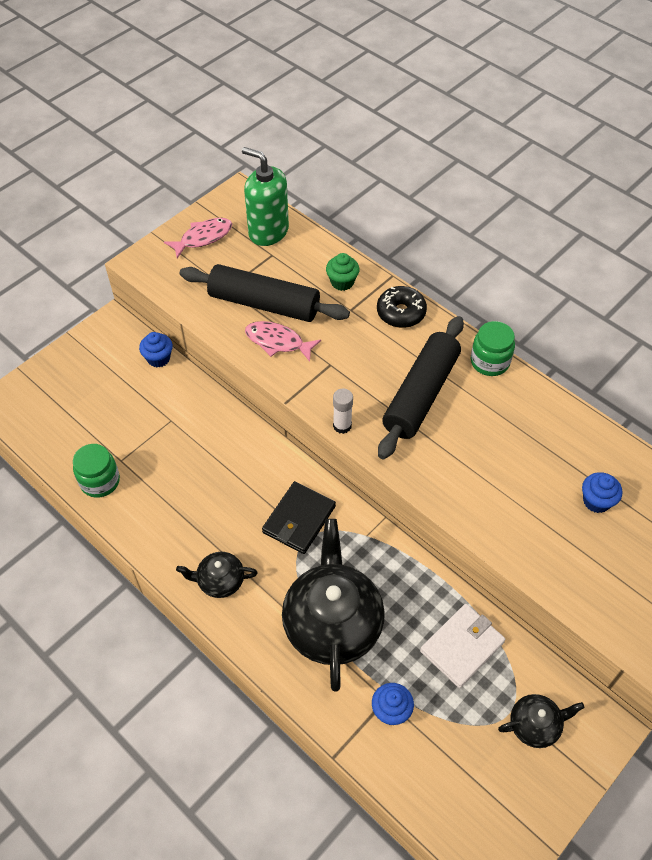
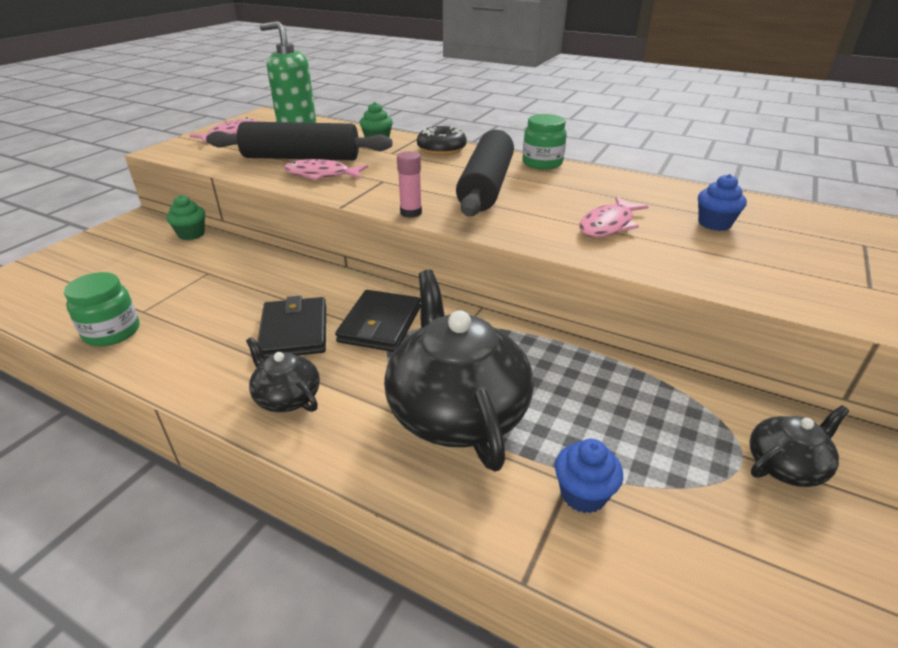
camera: 15 degrees left, 20 degrees down
blue cupcake [139,332,173,367] -> green cupcake [166,195,205,240]
black teapot [176,552,258,598] -> black teapot turned 60 degrees clockwise [246,337,320,412]
white glue stick [333,388,353,434] -> pink glue stick [397,151,422,218]
white wallet [420,604,505,688] -> none
none -> black wallet [257,296,326,359]
none -> pink fish [579,197,649,237]

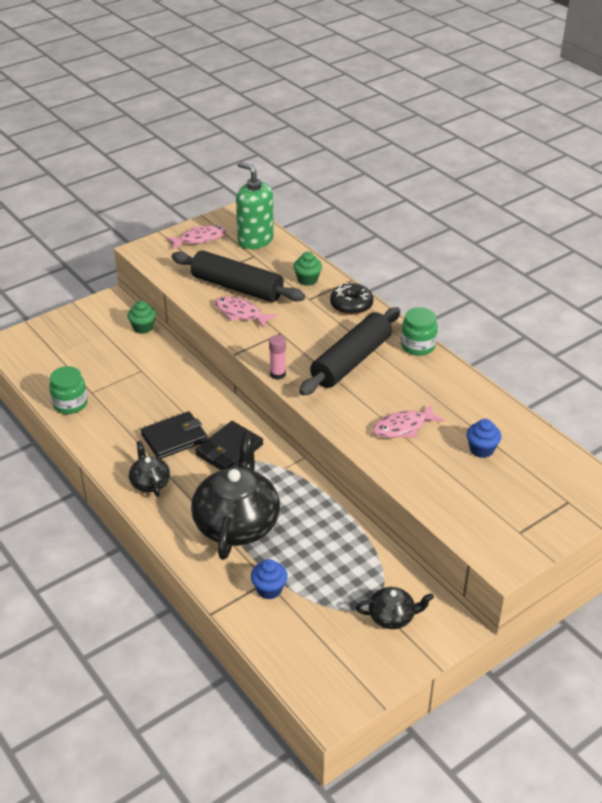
camera: 25 degrees right, 5 degrees up
black wallet [257,296,326,359] -> black wallet turned 45 degrees clockwise [141,411,207,459]

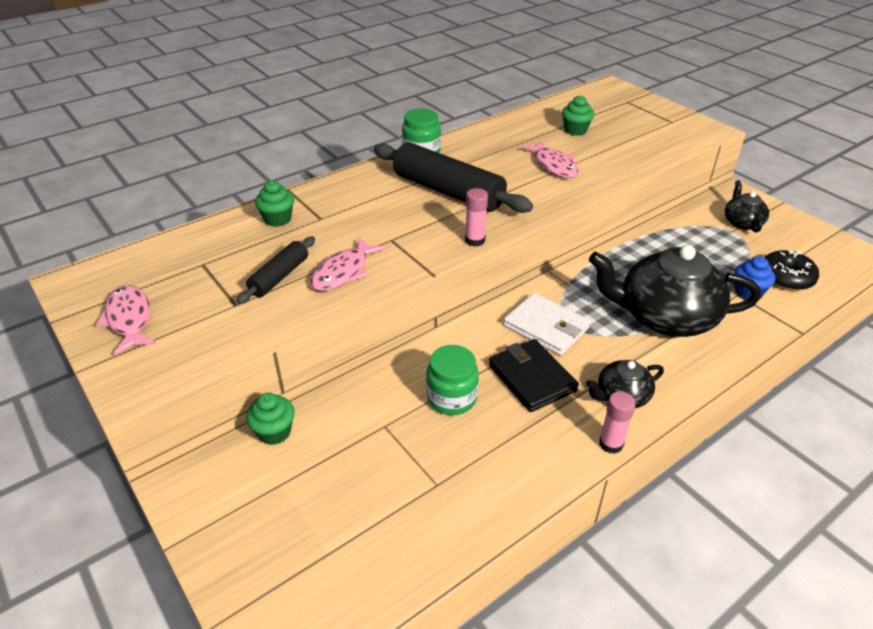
camera: 90 degrees left, 0 degrees up
green jar [49,366,88,414] -> green jar moved to [426,345,479,415]
black rolling pin [171,250,305,302] -> black rolling pin [237,236,315,304], size x0.53
black wallet [195,421,263,470] -> white wallet [504,293,590,356]
green soap dispenser [236,162,274,249] -> none
black donut [330,282,373,315] -> black donut moved to [764,250,819,291]
blue cupcake [466,419,501,458] -> green cupcake [562,95,594,136]
none -> pink glue stick [599,391,636,454]

